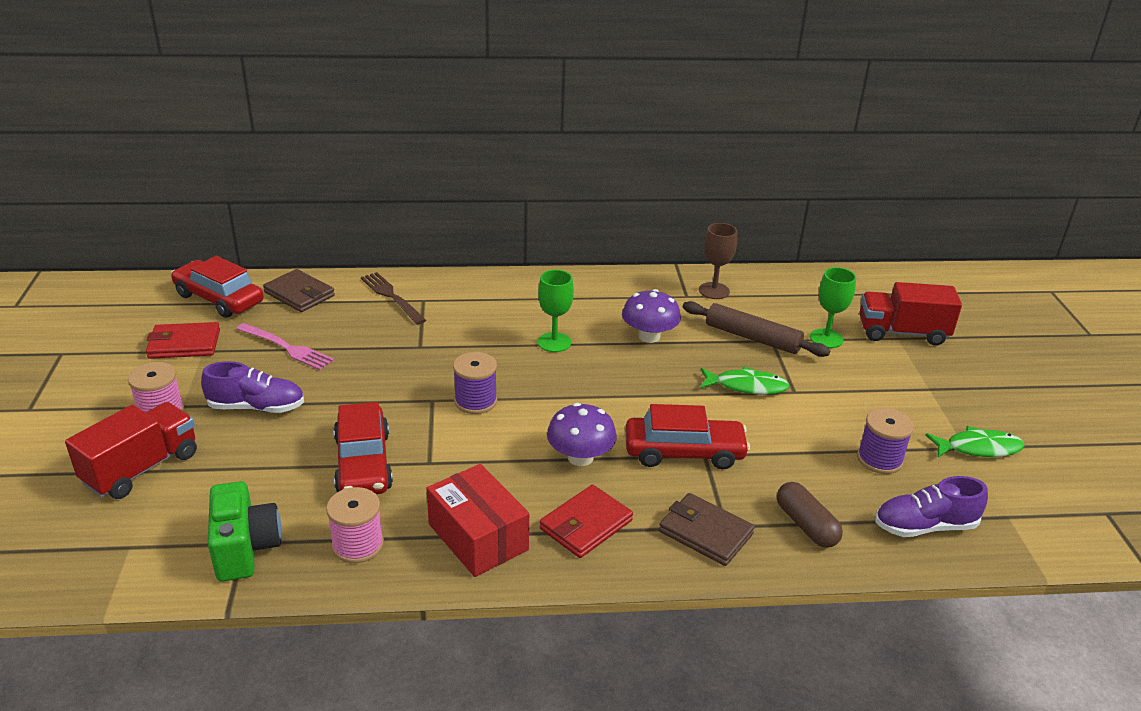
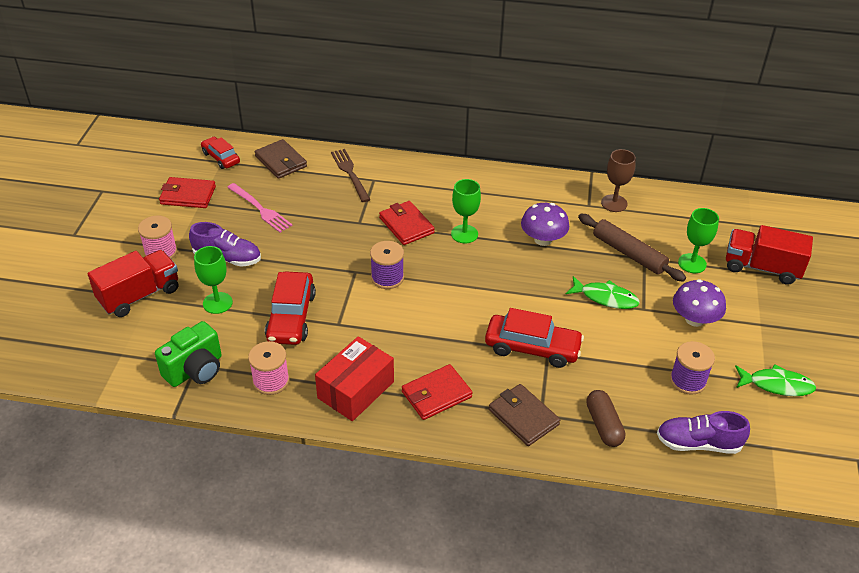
camera: 15 degrees right, 10 degrees up
red car [171,256,264,318] -> red car [201,137,240,169], size x0.62
green camera [208,481,282,581] -> green camera turned 45 degrees clockwise [155,321,222,387]
red box [426,464,529,577] -> red box turned 60 degrees clockwise [315,336,394,421]
purple mushroom [547,403,617,466] -> purple mushroom moved to [673,279,726,327]
none -> green goblet [194,246,233,314]
none -> red wallet [379,201,435,245]

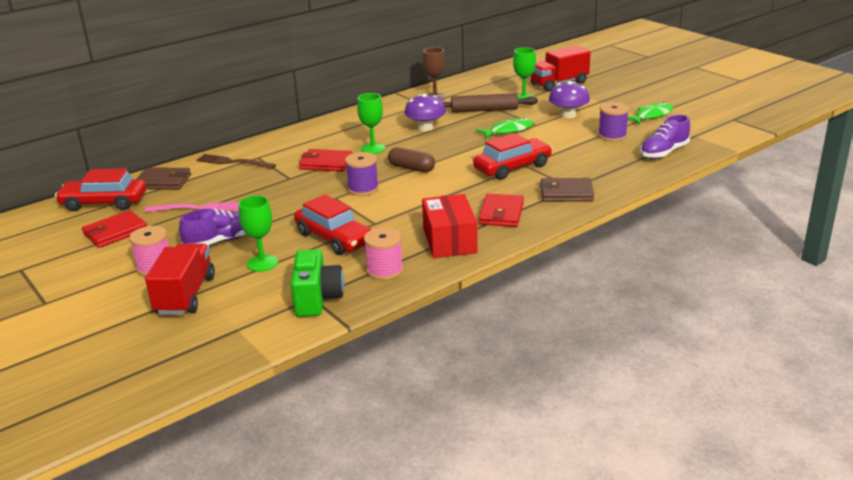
camera: 45 degrees left, 15 degrees down
red car [201,137,240,169] -> red car [55,168,146,211], size x1.62
brown capsule [586,390,625,447] -> brown capsule moved to [388,147,435,172]

